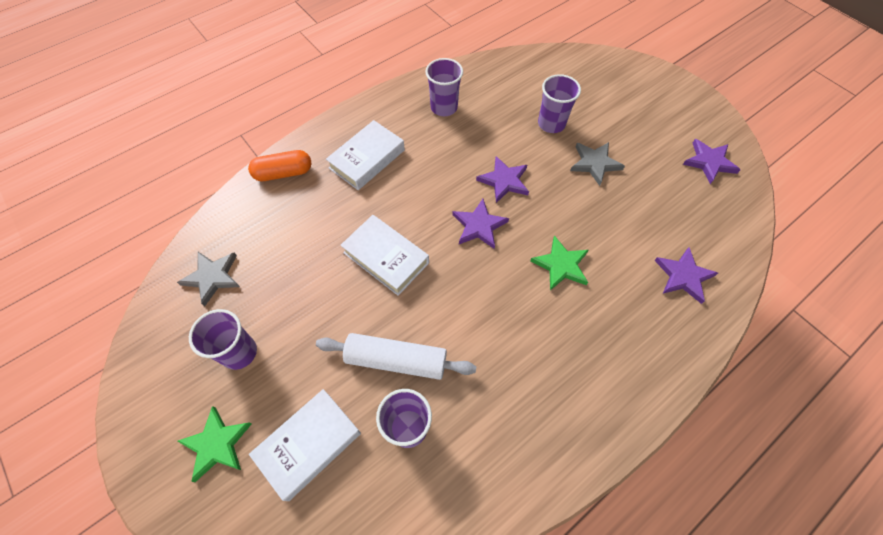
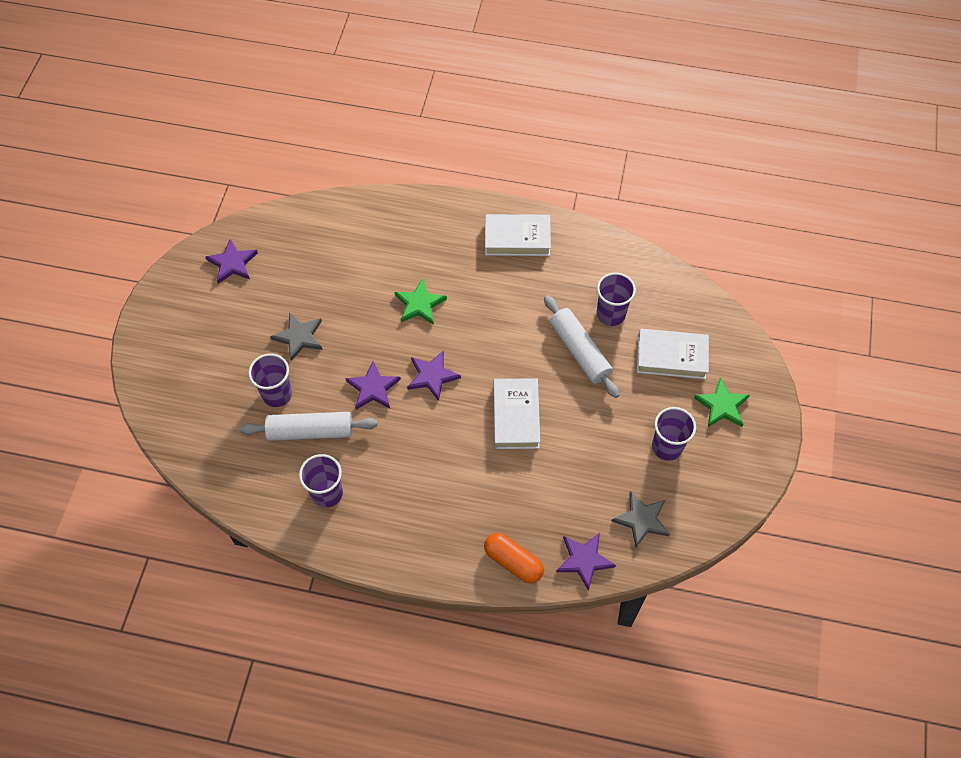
camera: 130 degrees left, 0 degrees up
white book [326,120,405,190] -> white book moved to [485,214,551,256]
purple star [654,248,718,304] -> purple star moved to [556,533,616,591]
none -> white rolling pin [240,412,378,441]

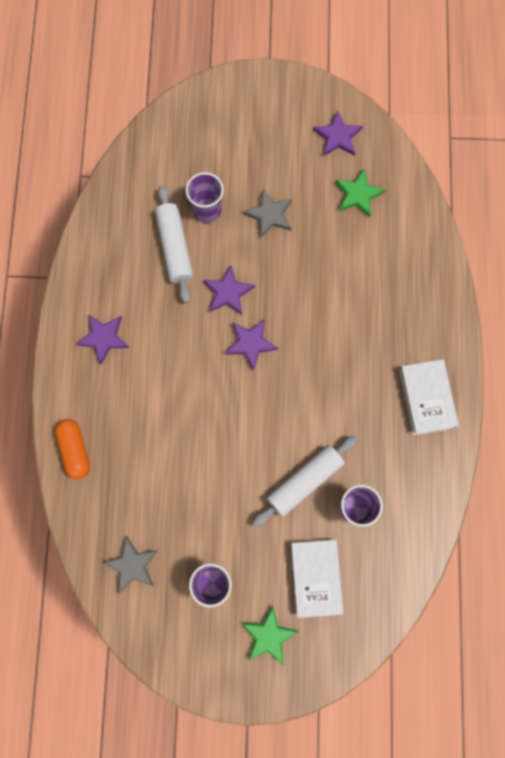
camera: 80 degrees right, 15 degrees up
purple cup [299,454,343,508] -> none
green star [395,278,447,325] -> green star moved to [335,169,386,218]
orange capsule [484,533,544,583] -> orange capsule turned 45 degrees counterclockwise [55,419,90,479]
white book [494,378,540,449] -> none
purple star [556,533,616,591] -> purple star moved to [75,315,129,365]

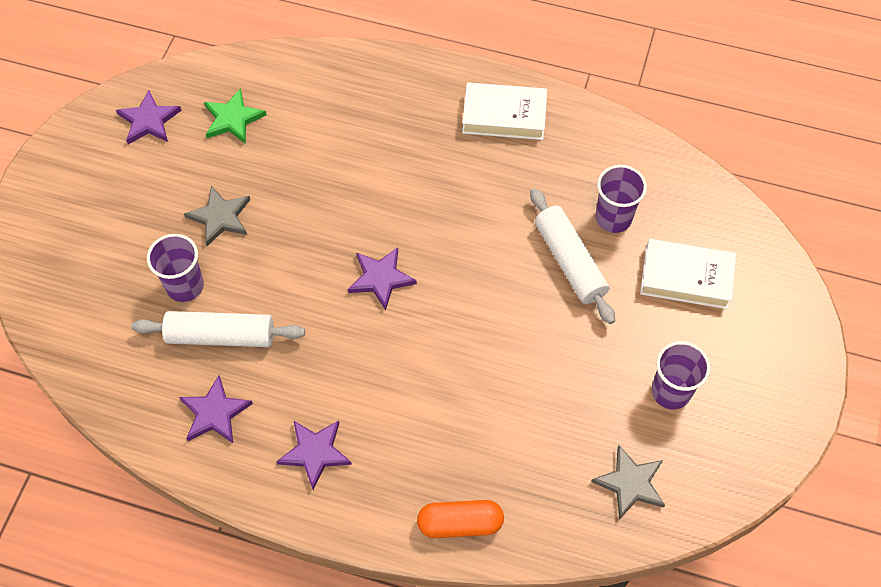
camera: 75 degrees left, 15 degrees down
purple star [203,266,255,315] -> purple star moved to [179,375,253,443]
green star [242,606,299,665] -> none

